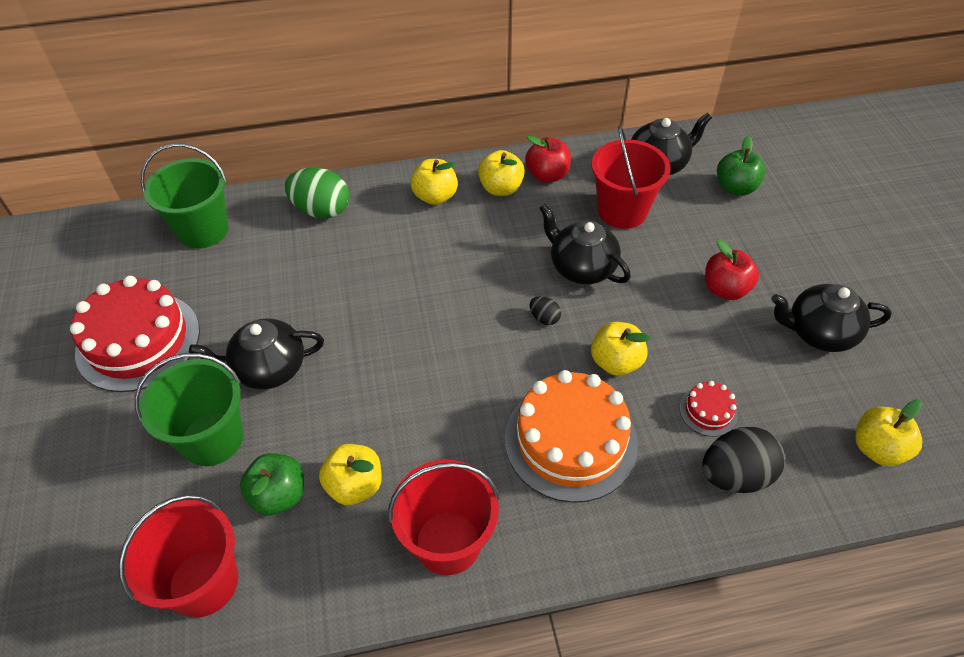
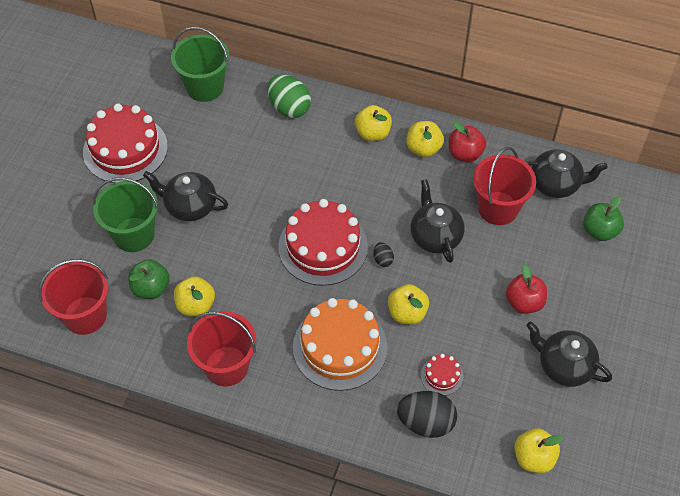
camera: 30 degrees right, 5 degrees up
none -> red cake [278,199,368,286]

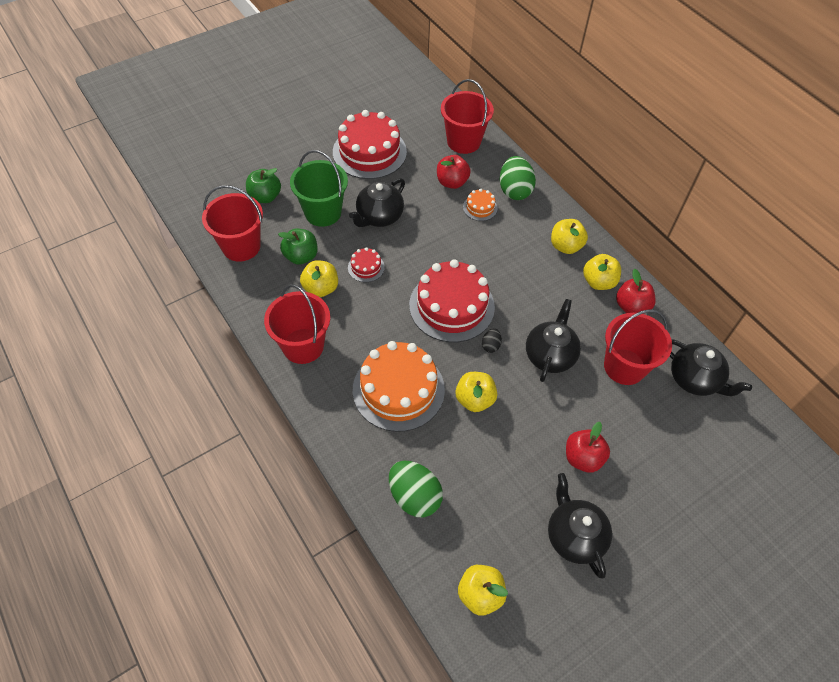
camera: 35 degrees right, 0 degrees up
black teapot [143,171,228,221] -> black teapot turned 105 degrees counterclockwise [349,178,405,227]
green bucket [171,27,229,102] -> red bucket [441,79,494,154]
black egg [397,391,457,438] -> green egg [389,461,443,517]
red cake [421,354,463,395] -> red cake moved to [348,247,385,282]
green apple [583,196,624,241] -> green apple moved to [246,168,281,203]
none -> red apple [437,155,471,189]
none -> orange cake [463,189,498,221]

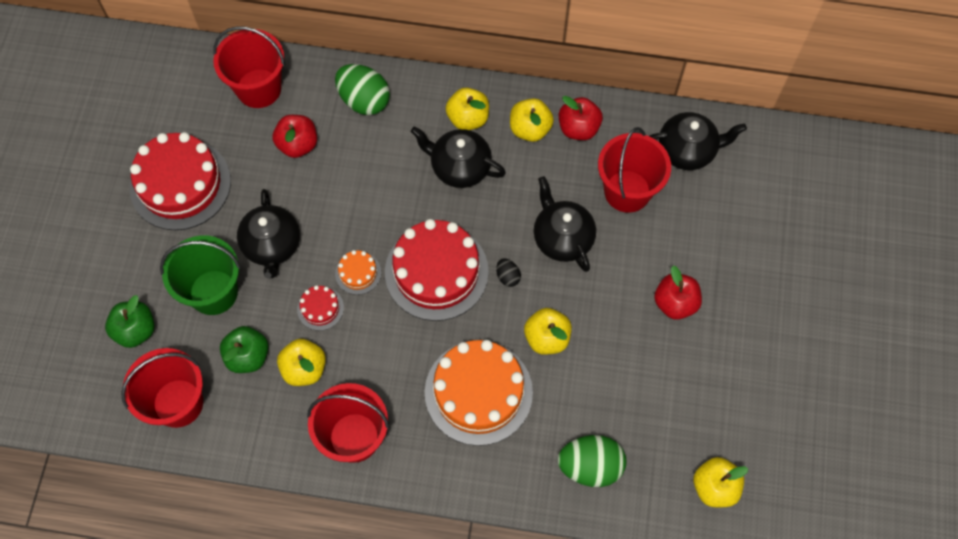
camera: 45 degrees left, 10 degrees up
orange cake [463,189,498,221] -> orange cake moved to [335,250,381,295]
black teapot [548,473,612,578] -> black teapot moved to [411,127,506,188]

